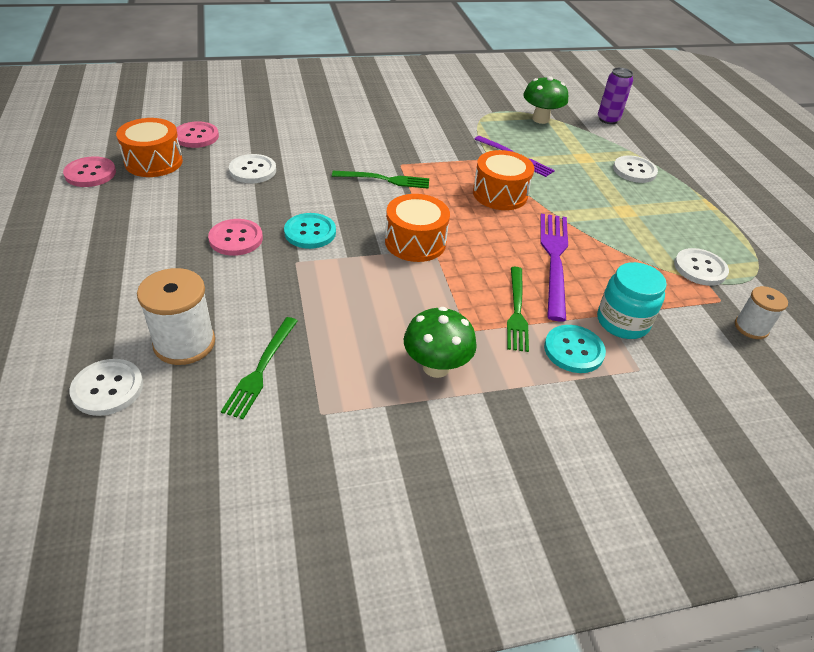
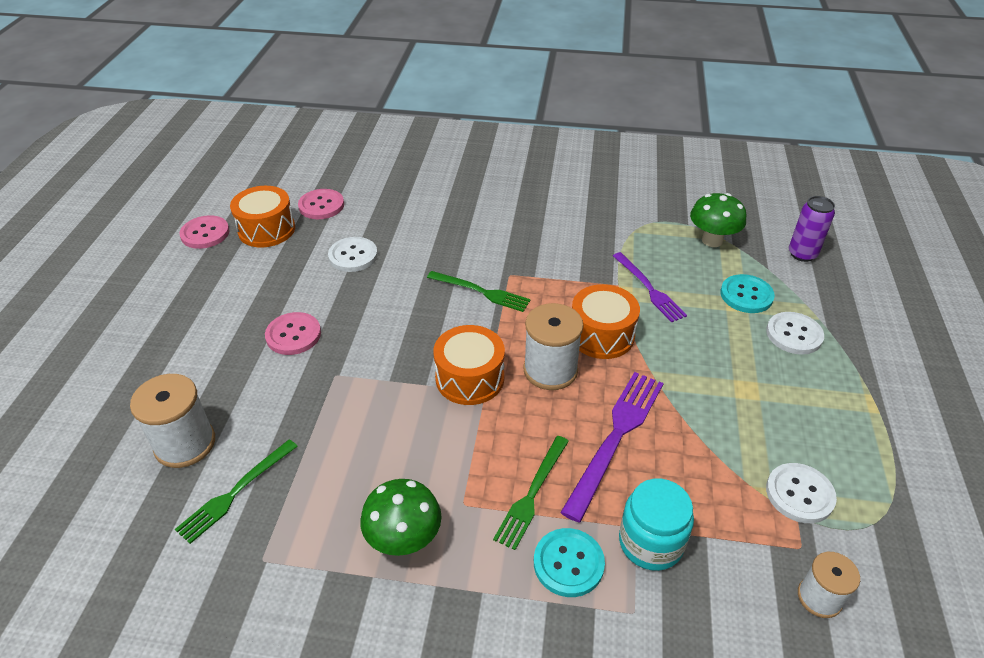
camera: 25 degrees right, 0 degrees up
white button [70,359,143,416] -> none
turquoise button [284,213,336,249] -> turquoise button moved to [720,274,775,313]
none -> white spool [523,303,583,390]

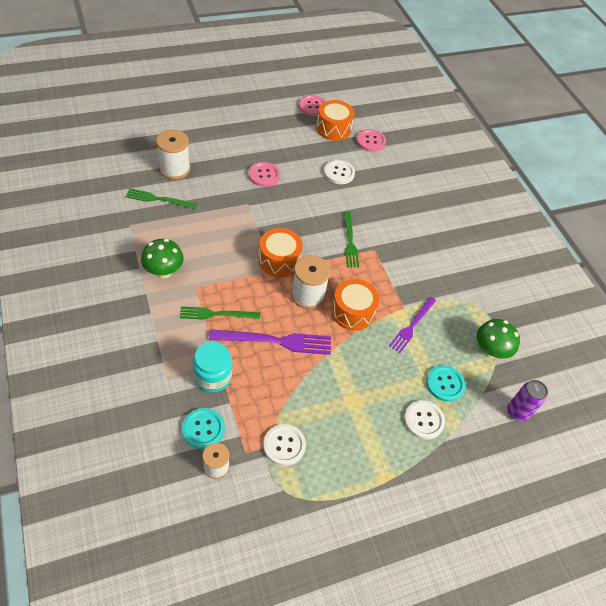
camera: 55 degrees right, 10 degrees up
turquoise button [534,528,605,597] -> turquoise button moved to [182,408,225,449]

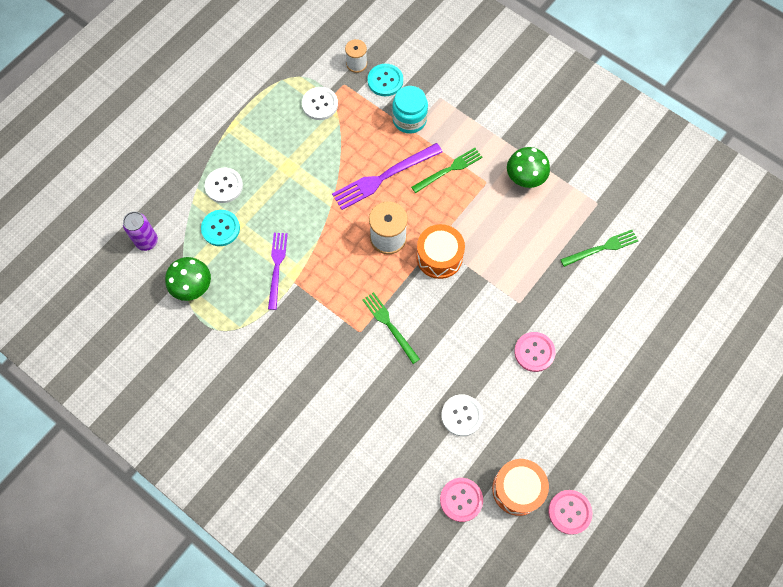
camera: 155 degrees right, 15 degrees up
white spool [156,129,191,180] -> none
orange drum [331,279,379,331] -> none

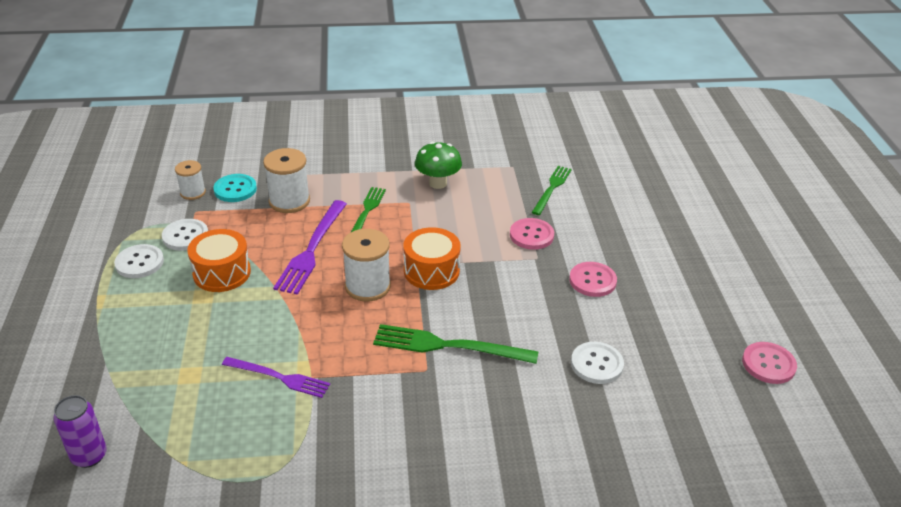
camera: 45 degrees left, 30 degrees down
green mushroom [165,257,211,301] -> none
turquoise button [201,210,240,246] -> none
white button [205,168,243,203] -> white button moved to [114,244,164,278]
purple fork [268,233,288,310] -> purple fork turned 150 degrees clockwise [222,357,330,398]
green fork [362,292,420,364] -> green fork [373,324,538,364], size x1.50
turquoise jar [392,86,428,134] -> white spool [263,148,310,213]
pink button [440,478,483,522] -> pink button moved to [510,218,554,250]
orange drum [492,459,549,516] -> orange drum moved to [187,229,251,292]

